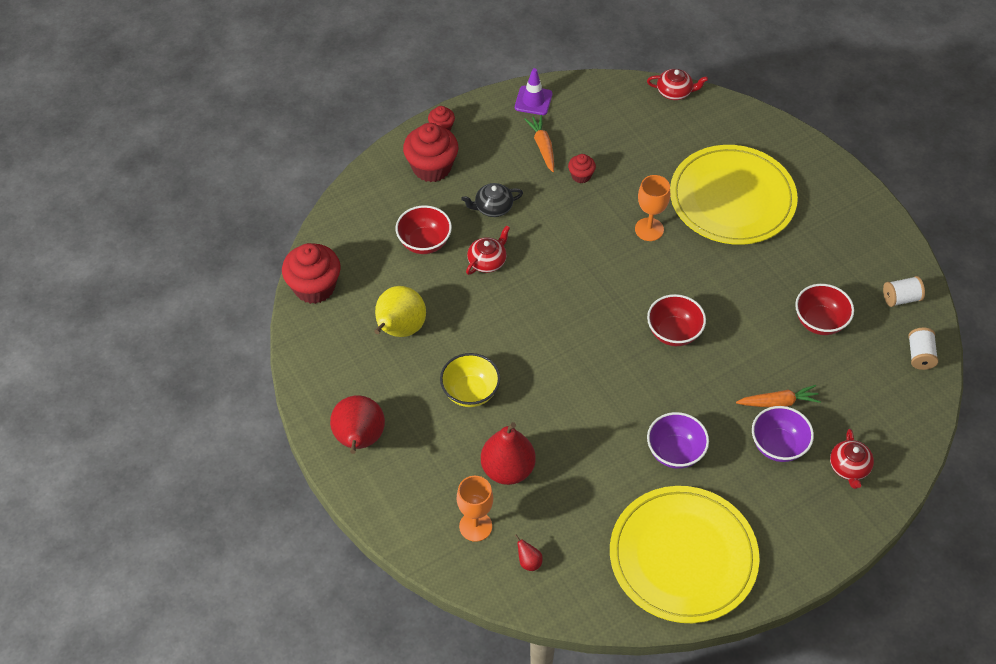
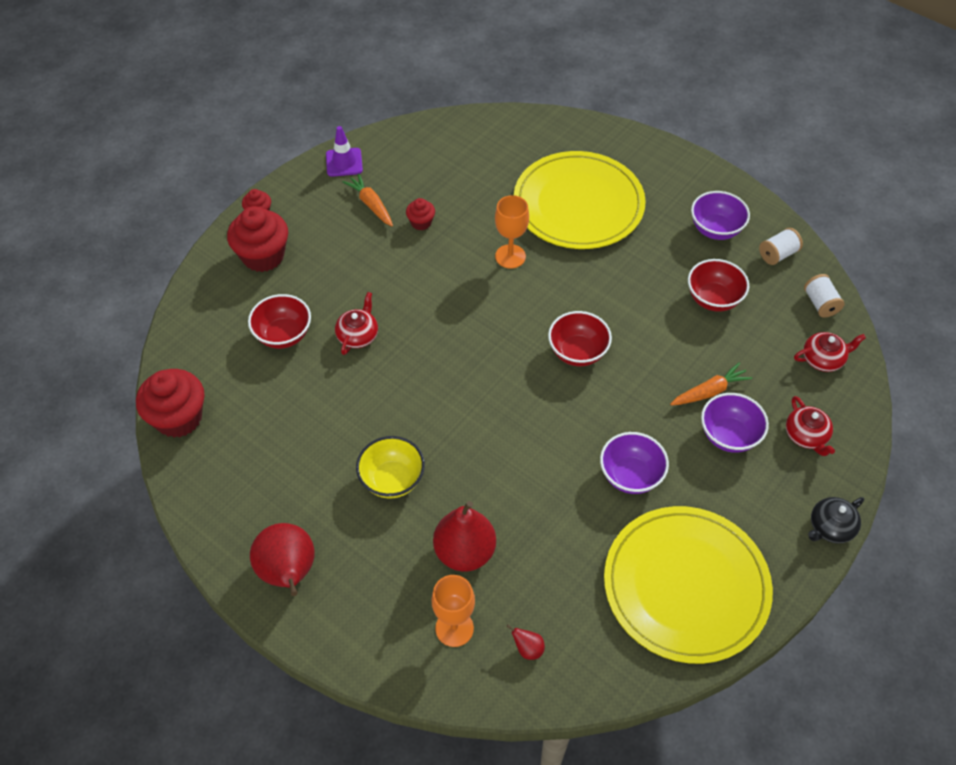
camera: 20 degrees left, 0 degrees up
yellow pear [374,286,426,337] -> none
black teapot [461,183,523,217] -> black teapot moved to [808,497,864,544]
red teapot [647,69,708,100] -> red teapot moved to [794,332,866,372]
none -> purple bowl [691,191,750,240]

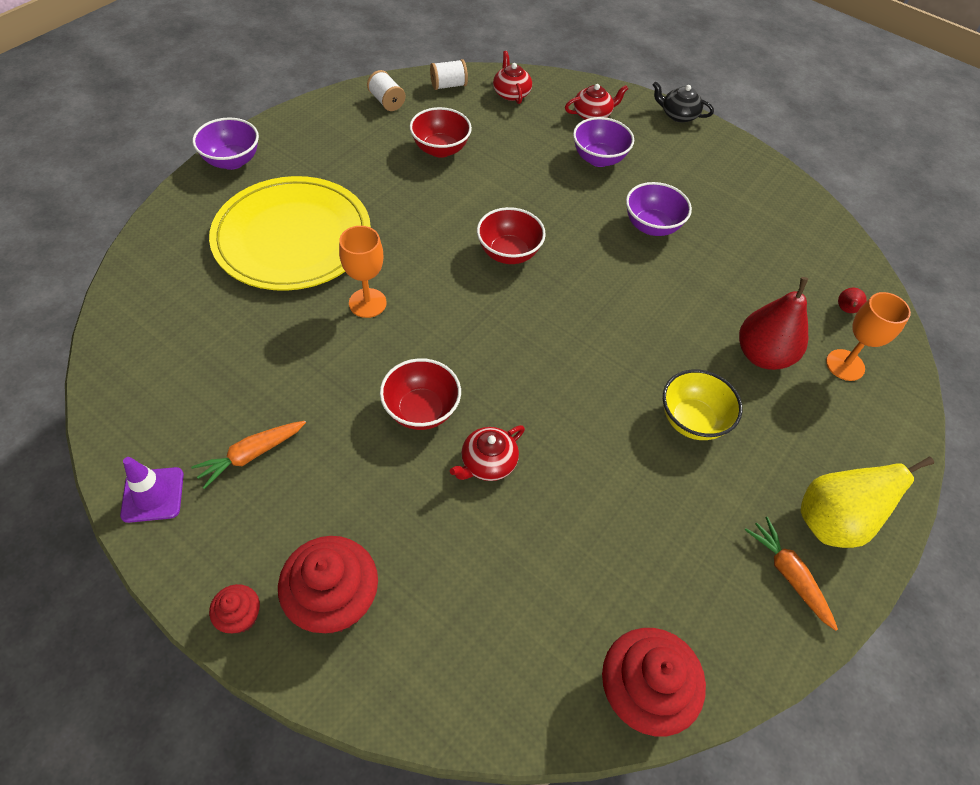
camera: 95 degrees left, 0 degrees up
red bowl [248,294,311,349] -> red bowl moved to [380,358,461,430]
red pear [250,523,315,596] -> yellow pear [801,457,934,548]
red teapot [335,292,378,355] -> red teapot turned 60 degrees counterclockwise [450,425,525,481]
red cupcake [406,198,435,230] -> none
yellow plate [604,506,773,664] -> none
orange carrot [670,362,752,406] -> orange carrot moved to [745,517,838,631]
purple bowl [691,191,750,240] -> purple bowl moved to [192,118,259,170]
black teapot [808,497,864,544] -> black teapot turned 150 degrees clockwise [653,81,714,123]

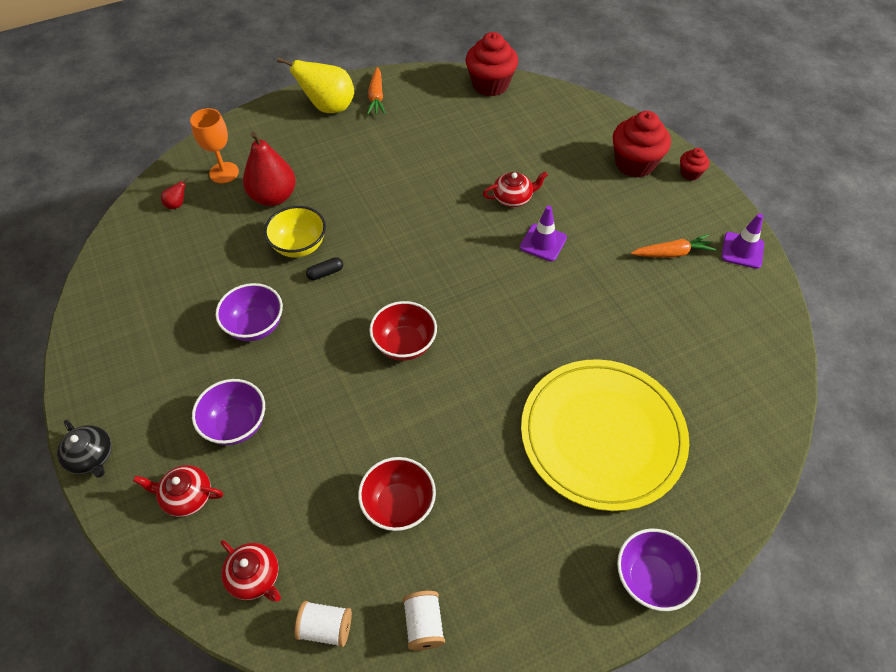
camera: 150 degrees left, 0 degrees up
orange goblet [339,226,387,318] -> none
red bowl [380,358,461,430] -> purple traffic cone [520,205,567,261]
red teapot [493,51,532,104] -> red teapot turned 60 degrees counterclockwise [220,540,281,602]
yellow bowl [663,369,743,440] -> yellow bowl moved to [264,206,326,258]
none -> black capsule [306,257,343,280]

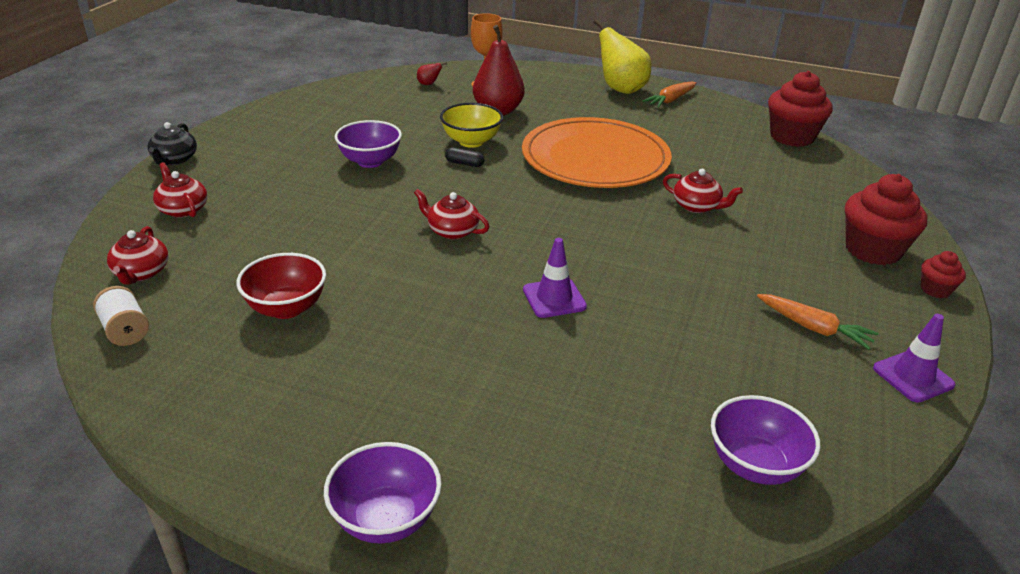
camera: 45 degrees right, 20 degrees down
purple bowl [192,379,265,445] -> purple bowl moved to [711,395,821,485]
red bowl [369,301,437,361] -> red teapot [414,189,490,239]
white spool [403,591,445,650] -> none
purple traffic cone [520,205,567,261] -> purple traffic cone moved to [523,238,587,318]
yellow plate [521,359,689,511] -> none
none -> orange plate [522,117,672,188]

